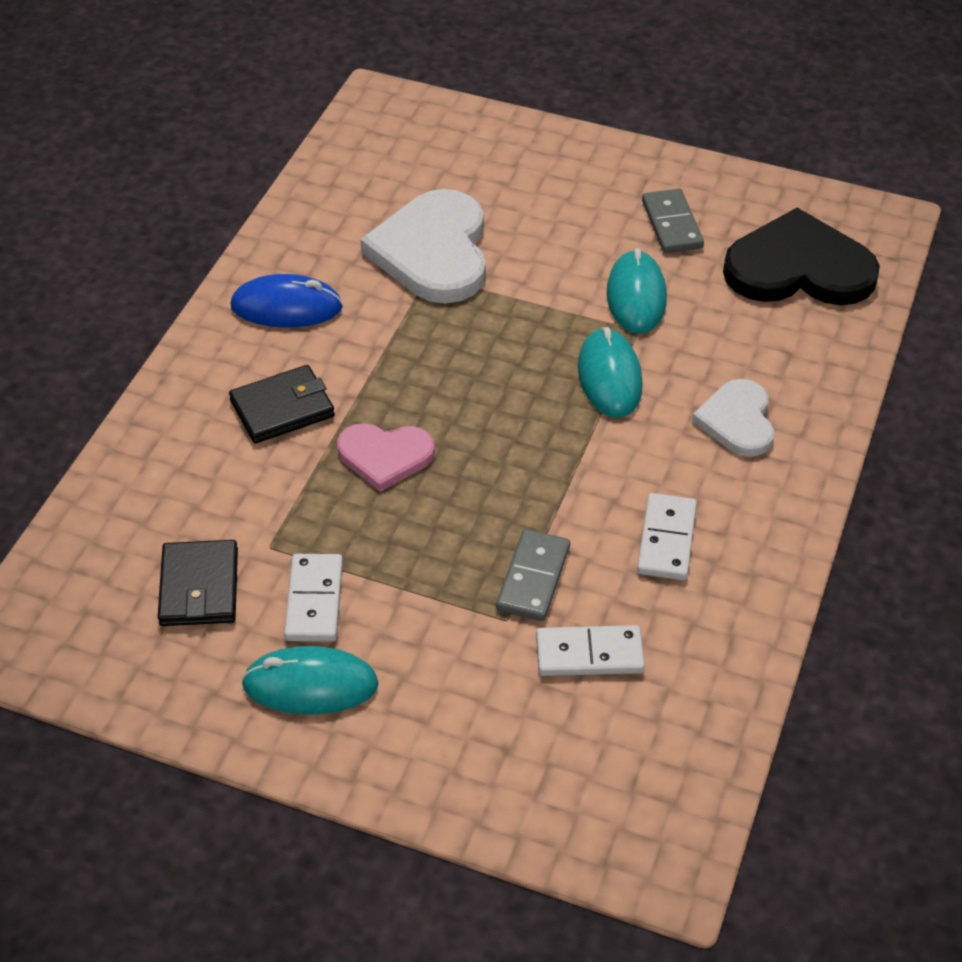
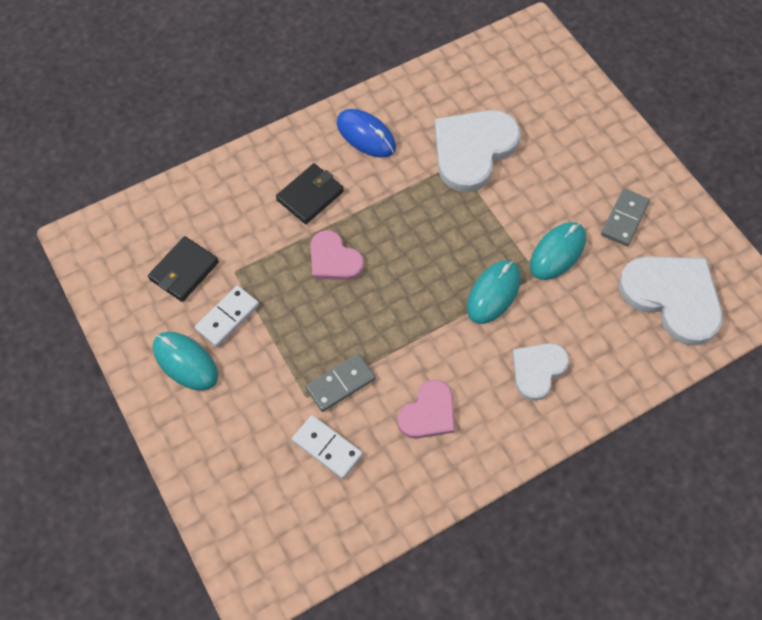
camera: 40 degrees right, 15 degrees up
black wallet [229,365,335,444] -> black wallet turned 60 degrees counterclockwise [276,163,344,224]
white domino [637,493,697,580] -> pink heart [397,379,455,439]
black heart [723,208,880,305] -> white heart [618,256,723,346]

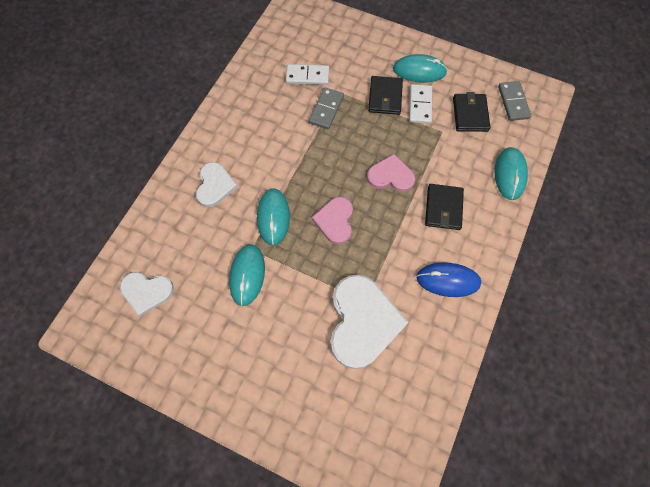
camera: 145 degrees right, 5 degrees up
pink heart [397,379,455,439] -> pink heart moved to [312,197,353,244]
grey domino [601,188,650,246] -> grey domino moved to [498,81,531,121]
white heart [618,256,723,346] -> white heart [120,272,174,316], size x0.58
none -> black wallet [368,76,403,115]
none -> turquoise mouse [495,147,528,200]

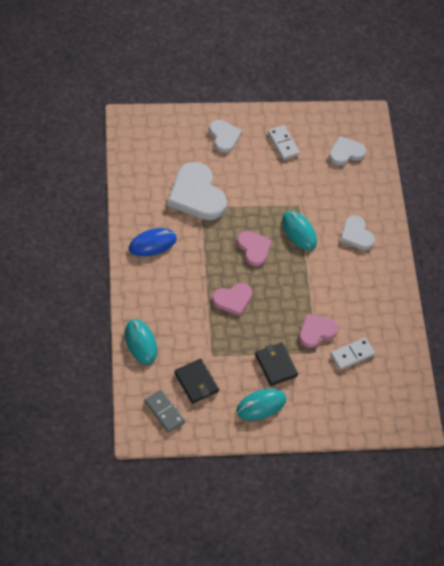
camera: 145 degrees right, 10 degrees down
turquoise mouse [229,244,265,306] -> none
grey domino [309,87,344,129] -> pink heart [299,314,338,348]
white domino [409,84,432,124] -> white domino moved to [268,125,300,160]
black wallet [425,184,464,230] -> none
none -> white heart [209,120,242,153]

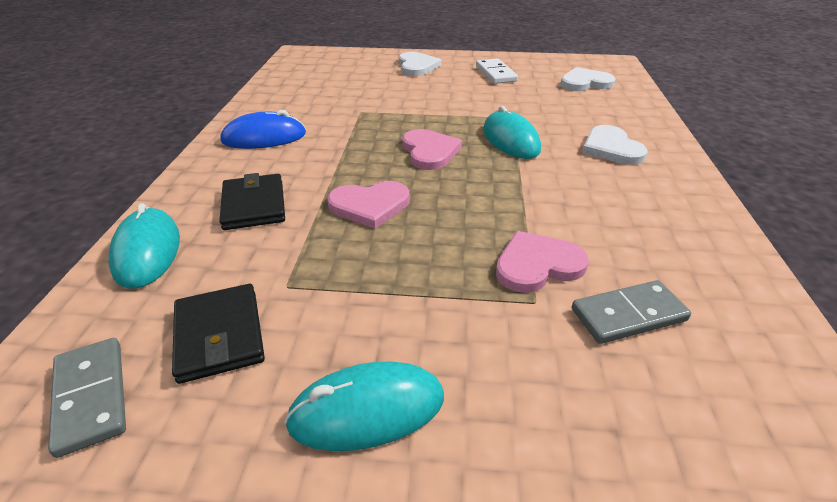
camera: 15 degrees right, 20 degrees down
white heart [167,162,227,220] -> none
black wallet [255,343,298,386] -> black wallet moved to [219,173,285,230]
white domino [330,338,375,370] -> grey domino [572,280,691,344]

